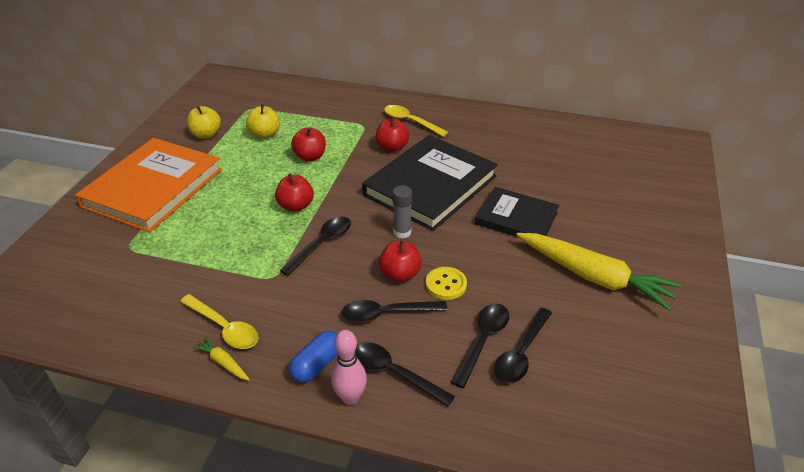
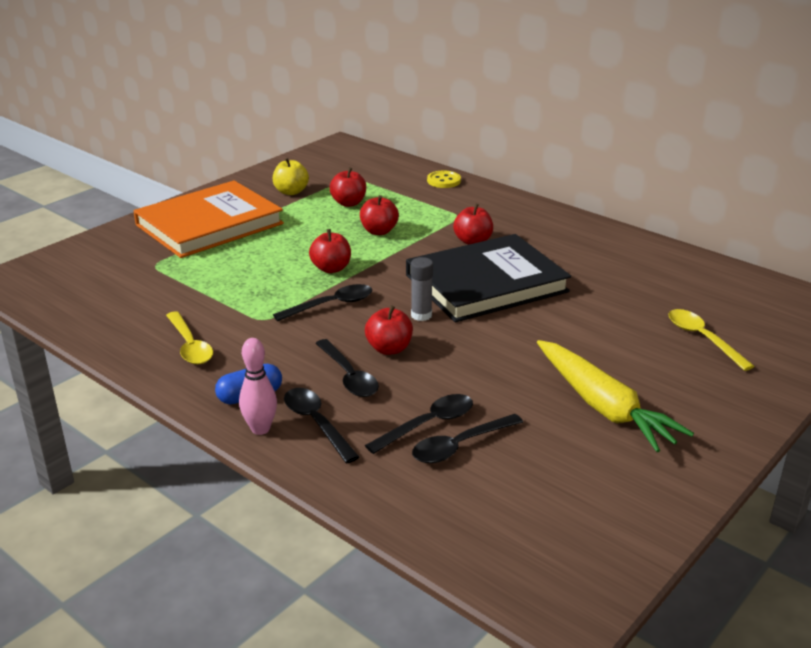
camera: 25 degrees right, 10 degrees down
yellow carrot [192,336,250,381] -> none
yellow apple [246,104,280,139] -> red apple [330,167,366,207]
black spoon [342,300,448,322] -> black spoon turned 135 degrees counterclockwise [315,339,379,397]
yellow spoon [384,105,449,137] -> yellow spoon moved to [668,309,755,371]
yellow button [426,267,467,300] -> yellow button moved to [427,170,461,188]
black book [475,187,559,238] -> none

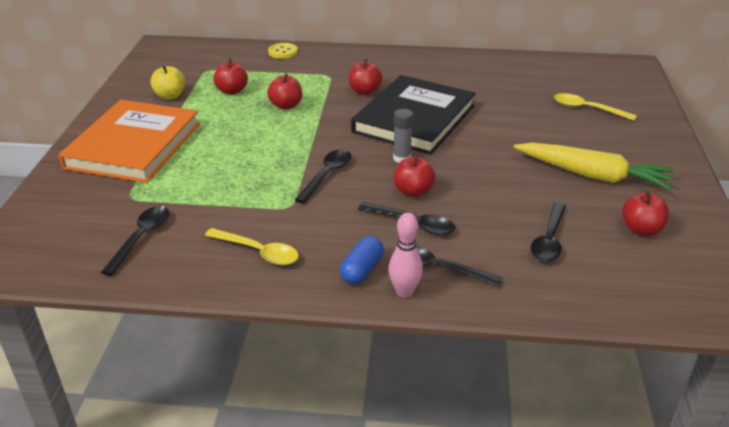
camera: 35 degrees left, 5 degrees up
red apple [309,229,351,273] -> red apple moved to [622,191,669,236]
black spoon [365,394,473,454] -> black spoon moved to [101,206,169,276]

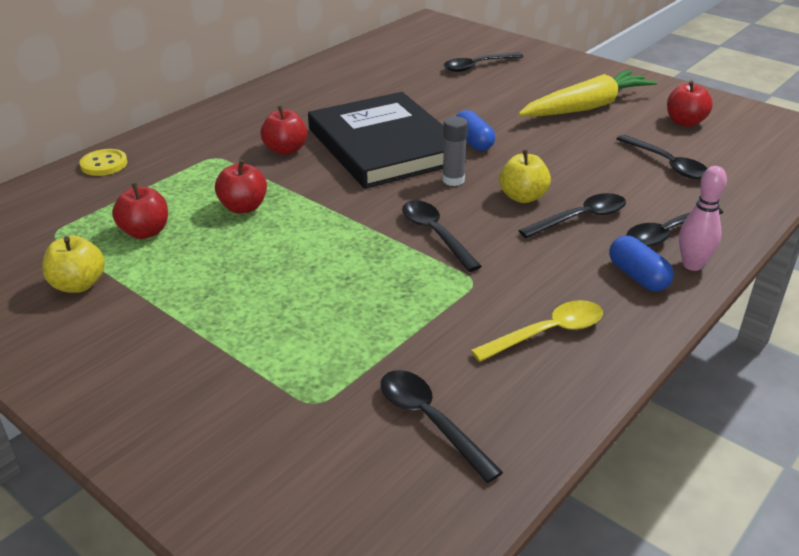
camera: 55 degrees left, 0 degrees up
orange book [58,100,200,183] -> none
red apple [394,154,436,197] -> yellow apple [499,150,551,203]
yellow spoon [554,93,637,121] -> black spoon [444,52,524,72]
none -> blue capsule [456,110,495,151]

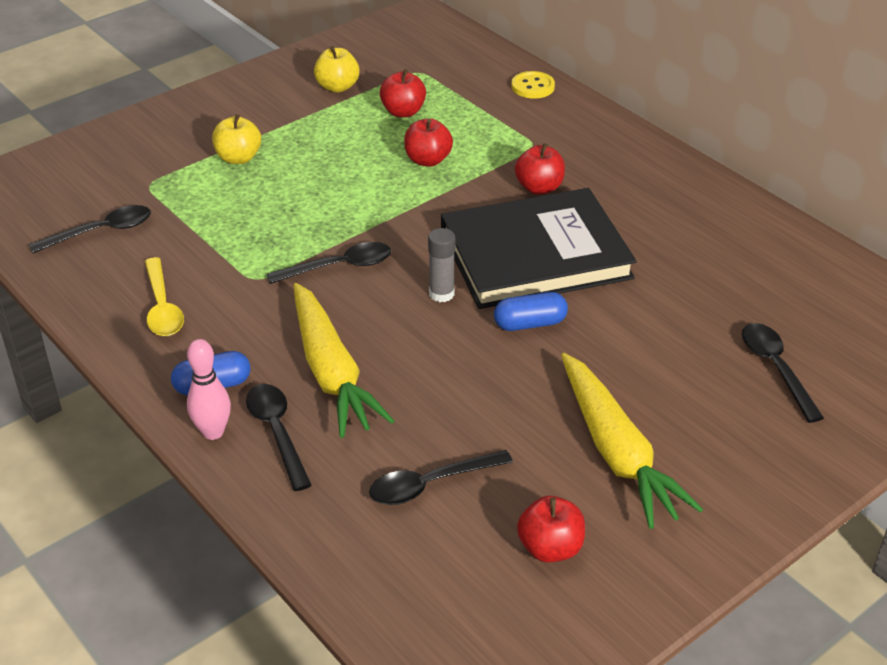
camera: 100 degrees right, 5 degrees up
yellow apple [499,150,551,203] -> yellow apple moved to [212,114,261,164]
black spoon [518,193,626,239] -> yellow carrot [294,283,394,438]

